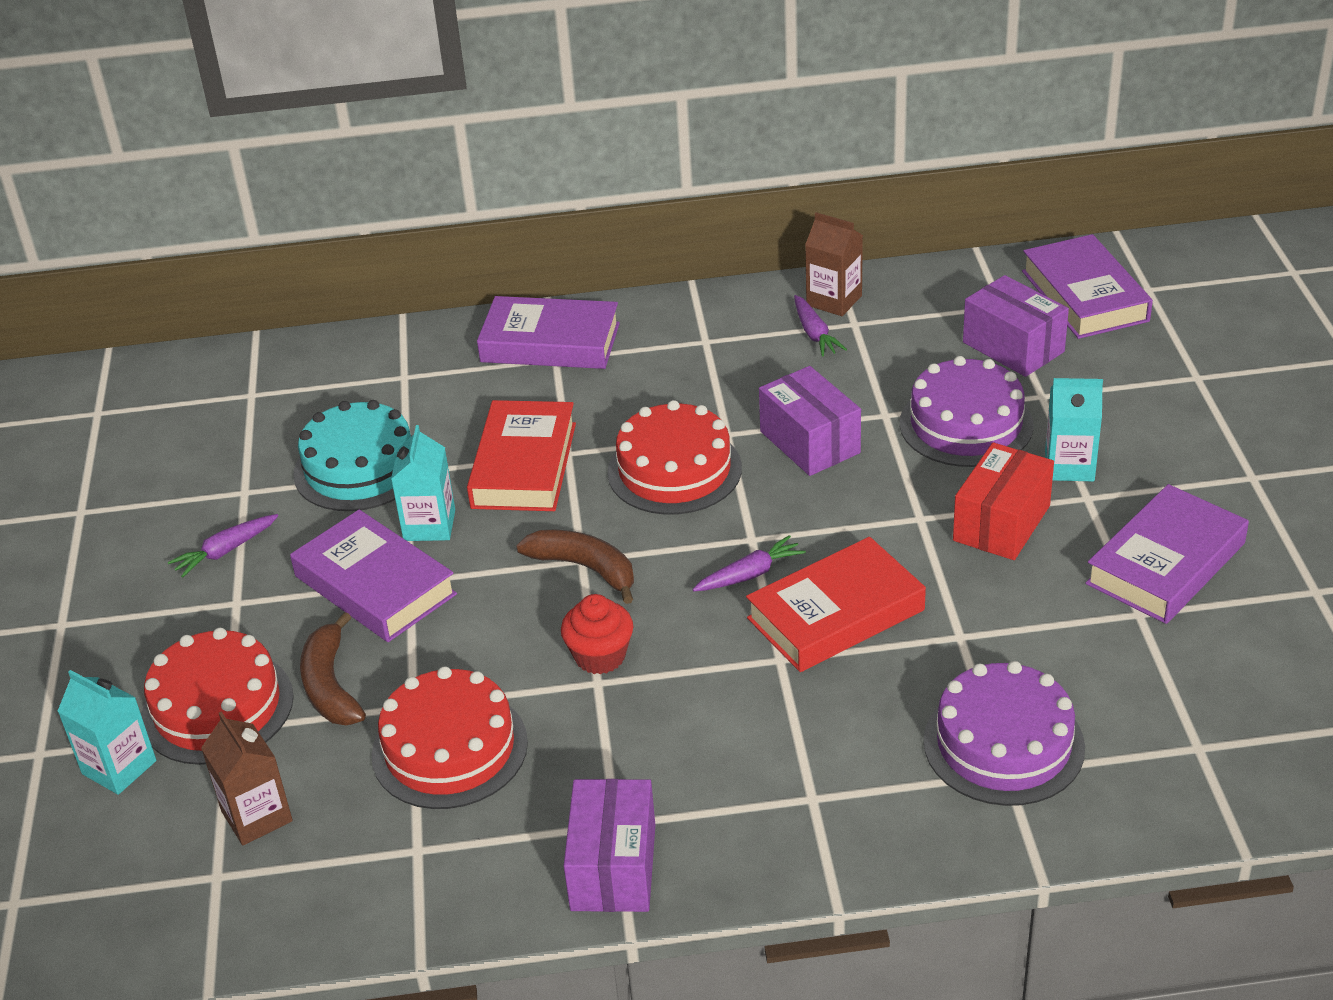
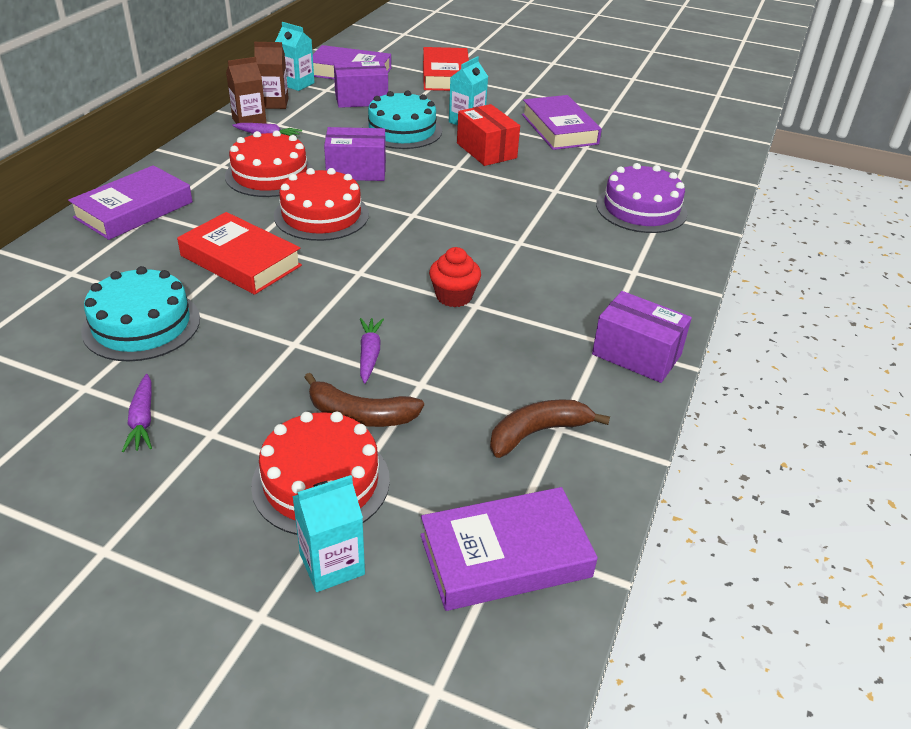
camera: 65 degrees left, 0 degrees up
brown carton [201,711,293,845] -> brown carton moved to [254,42,289,109]
purple book [290,510,457,642] -> purple book moved to [420,487,598,611]
red cake [372,667,528,809] -> red cake moved to [225,131,314,197]
turquoise carton [391,425,455,541] -> turquoise carton moved to [275,22,315,91]
brown banana [516,530,634,604] -> brown banana moved to [490,399,610,458]
purple carrot [692,535,806,591] -> purple carrot moved to [360,318,384,383]
red book [746,537,926,672] -> red book moved to [423,47,469,91]
purple cake [900,356,1034,467] -> turquoise cake [363,91,442,149]

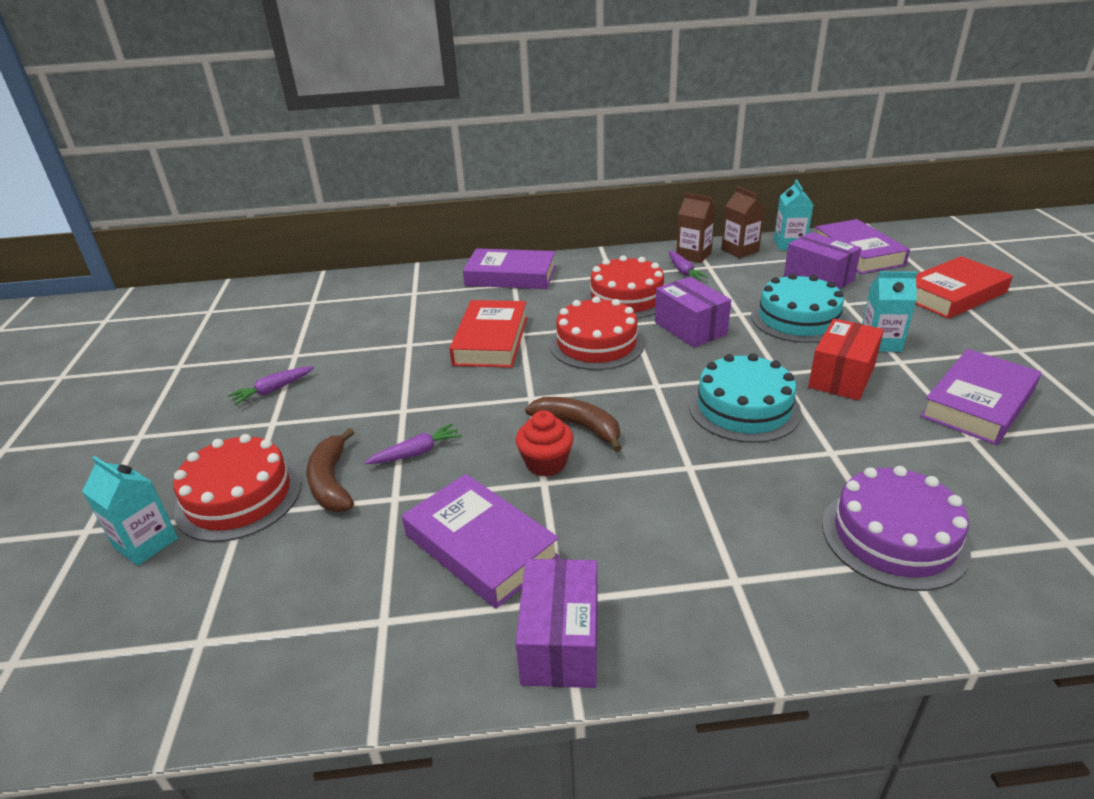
camera: 65 degrees right, 5 degrees down
turquoise cake [81,266,200,361] -> turquoise cake moved to [689,353,801,443]
purple book [420,487,598,611] -> purple book moved to [402,474,560,609]
brown banana [490,399,610,458] -> brown banana moved to [525,397,621,452]

